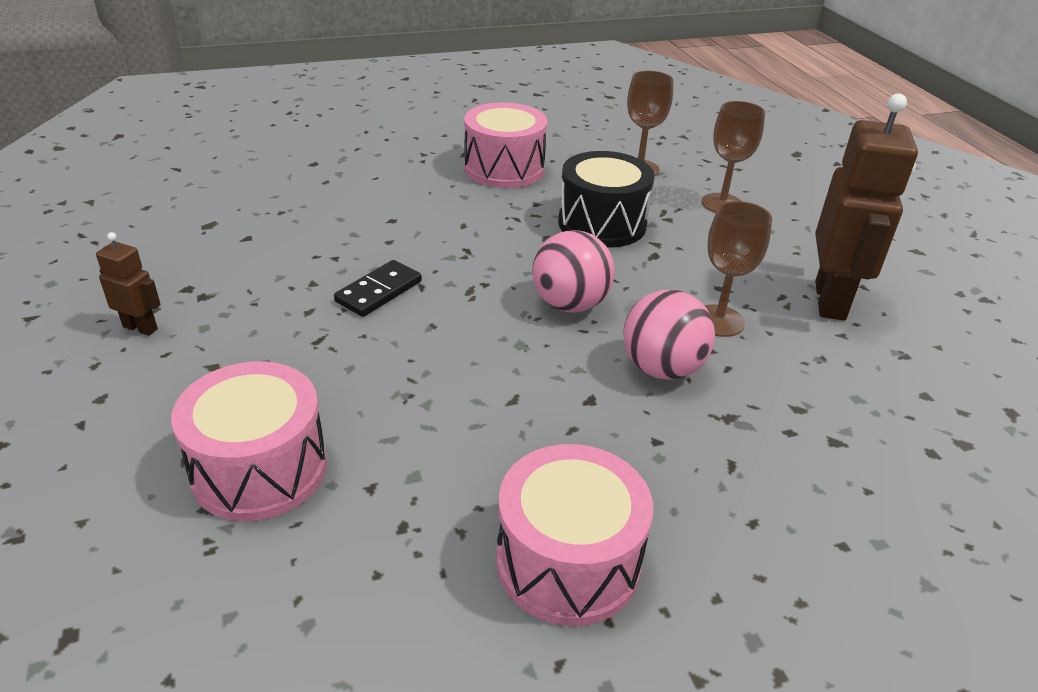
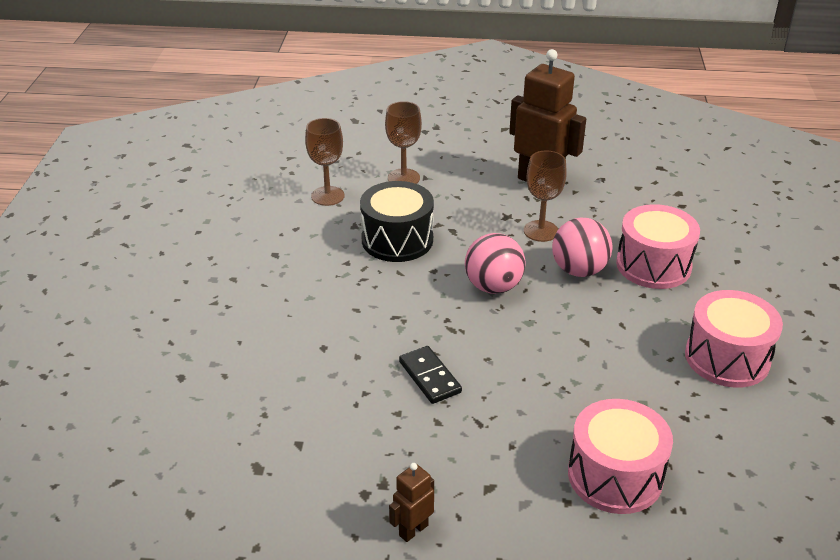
camera: 65 degrees left, 0 degrees up
pink drum [464,102,547,188] -> pink drum moved to [616,204,700,289]

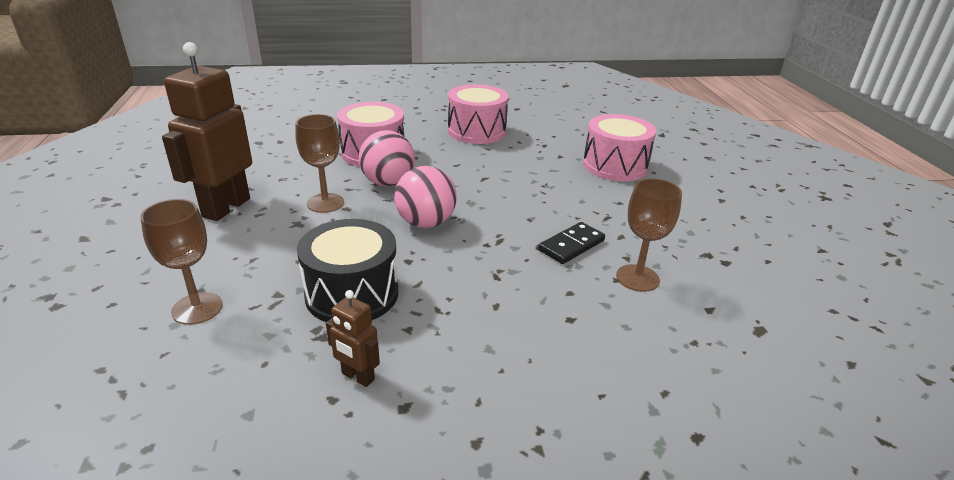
camera: 105 degrees left, 5 degrees down
brown goblet [305,118,345,206] -> brown goblet moved to [616,178,682,292]
brown robot [389,463,434,542] -> brown robot moved to [326,290,380,387]

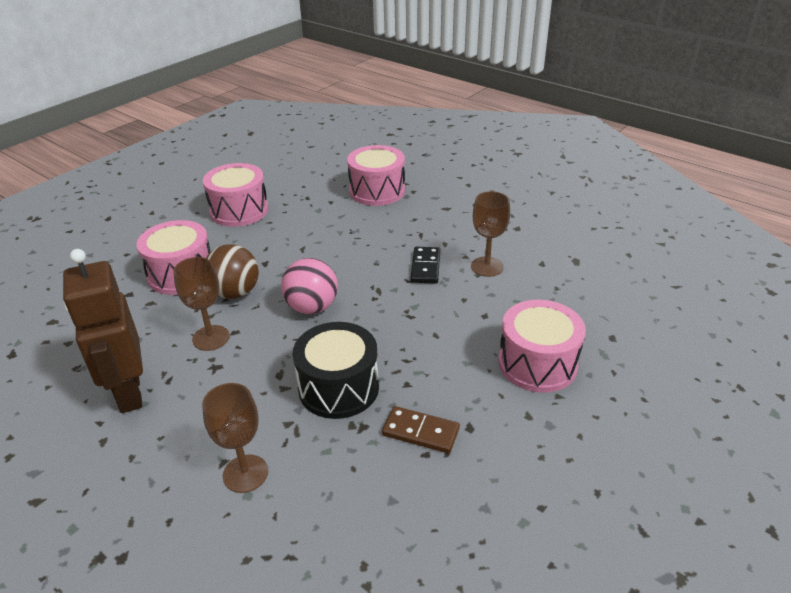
camera: 40 degrees left, 5 degrees up
brown robot [326,290,380,387] -> brown domino [382,406,460,453]
pink ball [359,130,415,186] -> brown ball [206,244,259,299]
none -> pink drum [498,300,586,393]

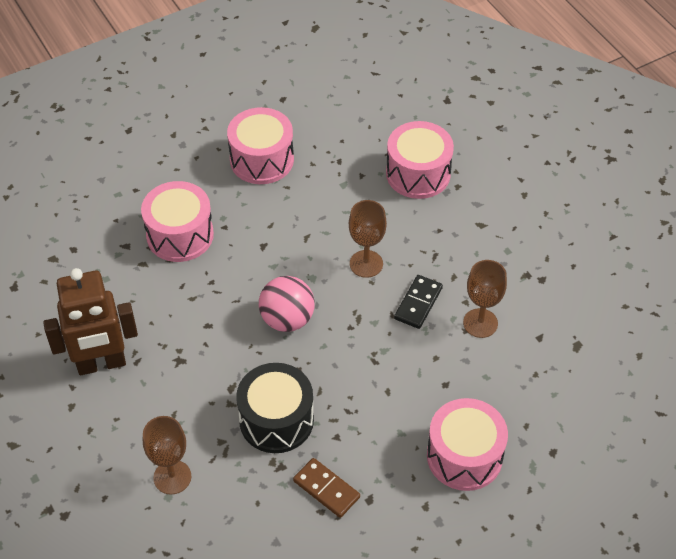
camera: 20 degrees right, 15 degrees up
brown robot [63,249,143,413] -> brown robot turned 105 degrees counterclockwise [43,268,138,375]
brown goblet [173,257,229,351] -> brown goblet moved to [349,200,387,278]
brown ball [206,244,259,299] -> none

